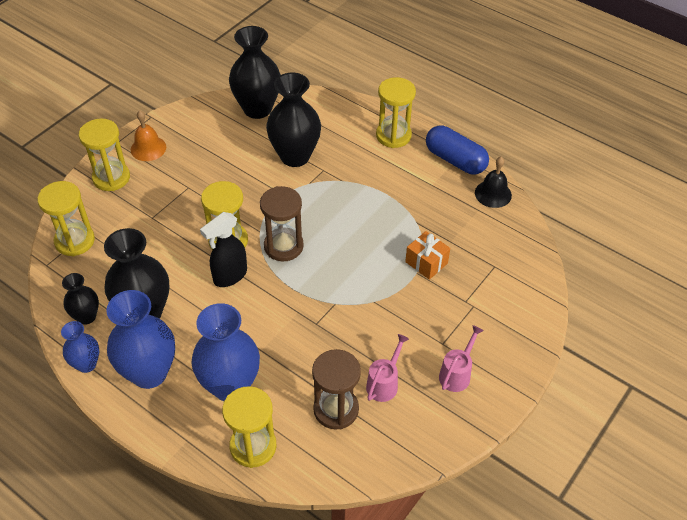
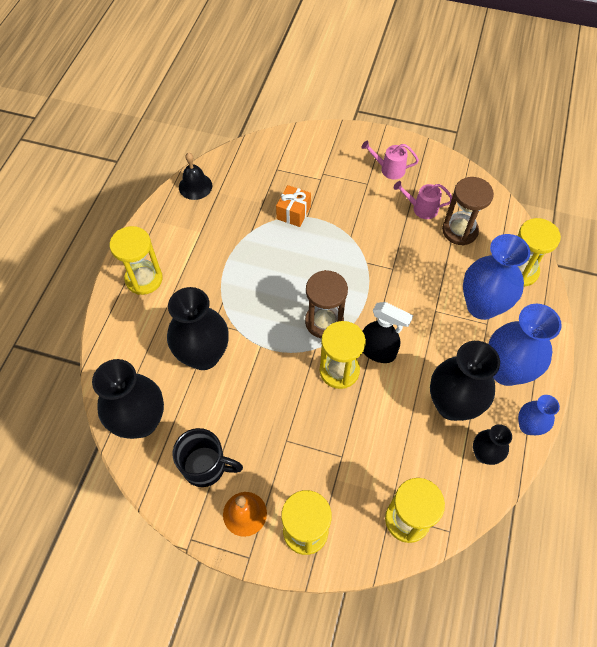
camera: 110 degrees left, 10 degrees up
blue capsule [426,125,489,175] -> none
none -> black mug [172,428,243,487]

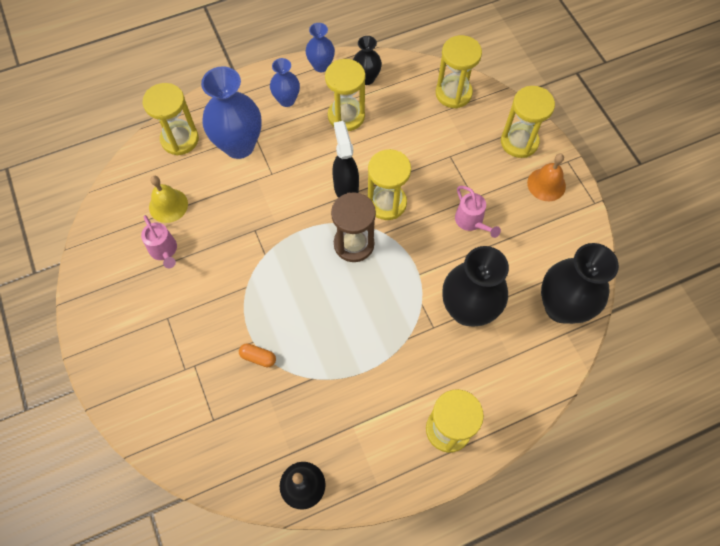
camera: 130 degrees left, 5 degrees up
black mug [172,428,243,487] -> none
orange gift [276,185,311,227] -> orange capsule [239,343,276,367]
pink watering can [361,140,419,180] -> pink watering can moved to [455,186,501,238]
black vase [430,341,500,421] -> yellow hourglass [325,59,366,131]
brown hourglass [442,177,494,246] -> yellow bell [149,176,188,223]
blue vase [488,304,562,386] -> blue vase [270,58,300,107], size x0.54

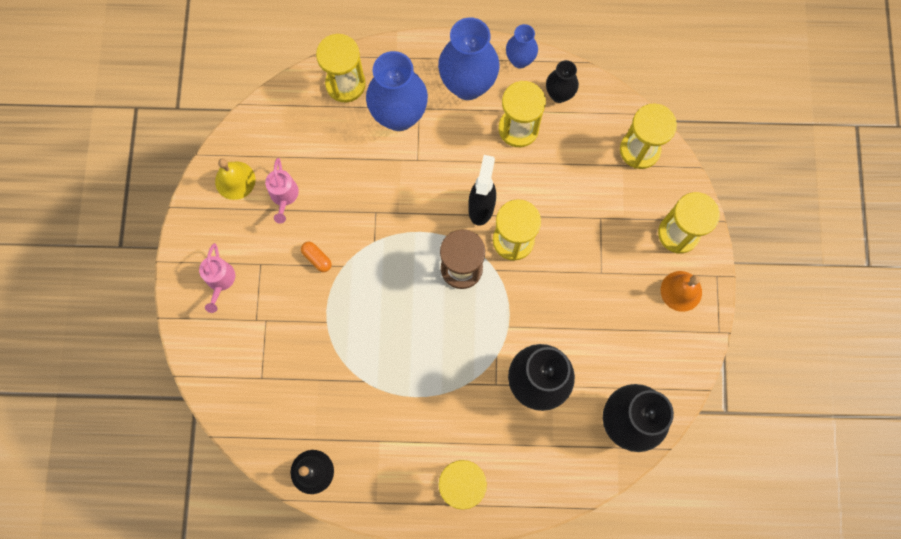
camera: 25 degrees right, 10 degrees up
yellow bell [149,176,188,223] -> yellow bell moved to [215,158,256,200]
orange capsule [239,343,276,367] -> orange capsule moved to [301,242,332,272]
blue vase [270,58,300,107] -> blue vase [438,17,500,100], size x1.84
pink watering can [455,186,501,238] -> pink watering can moved to [199,243,235,313]

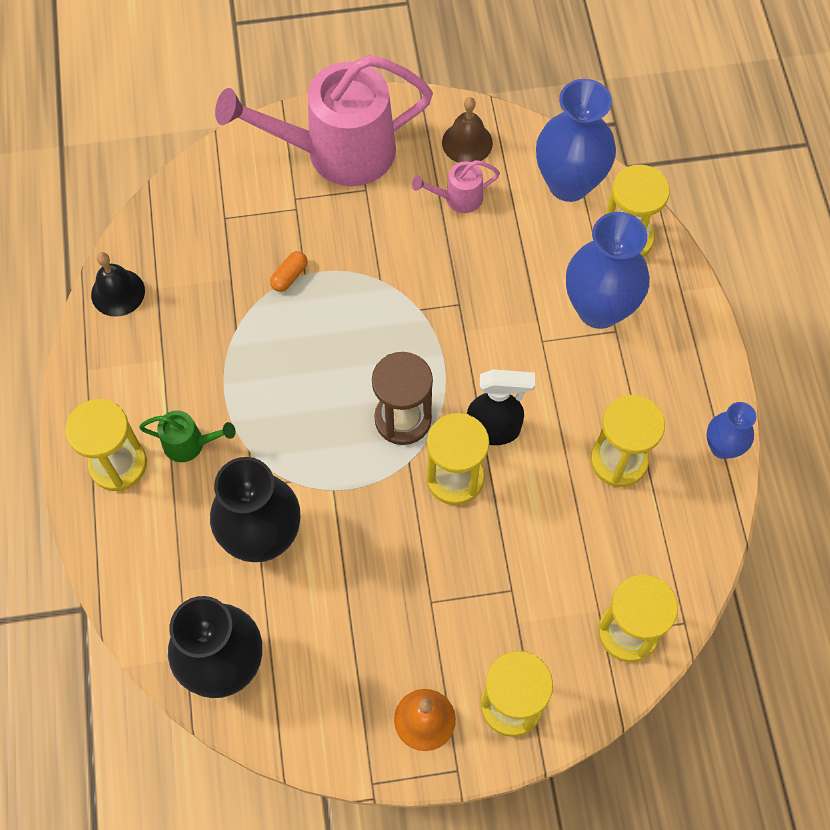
camera: 80 degrees right, 10 degrees down
pink watering can [199,243,235,313] -> pink watering can [215,55,433,186], size x2.36
yellow bell [215,158,256,200] -> brown bell [442,97,493,163]
orange capsule [301,242,332,272] -> orange capsule moved to [270,251,308,292]
blue vase [438,17,500,100] -> blue vase moved to [536,79,616,202]
black vase [546,60,579,103] -> none
none -> green watering can [139,410,236,462]

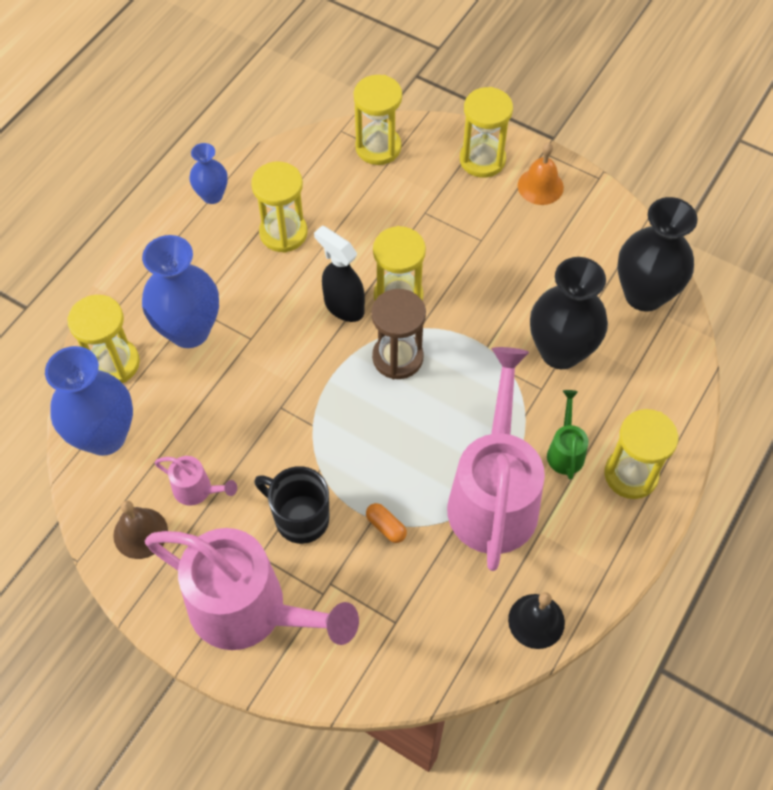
camera: 140 degrees left, 5 degrees down
green watering can [139,410,236,462] -> green watering can turned 45 degrees clockwise [547,390,589,480]
orange capsule [270,251,308,292] -> orange capsule turned 60 degrees clockwise [366,503,407,543]
none -> black mug [254,466,329,544]
none -> pink watering can [447,347,545,571]

